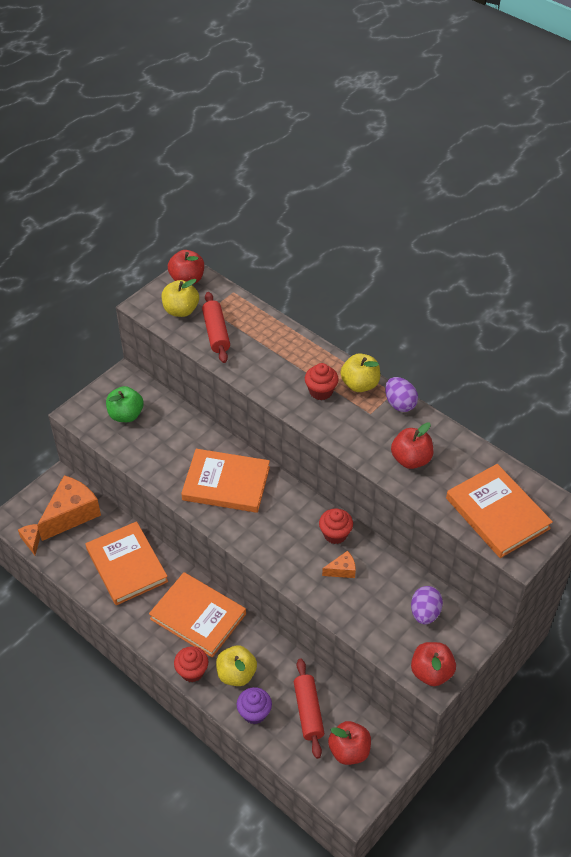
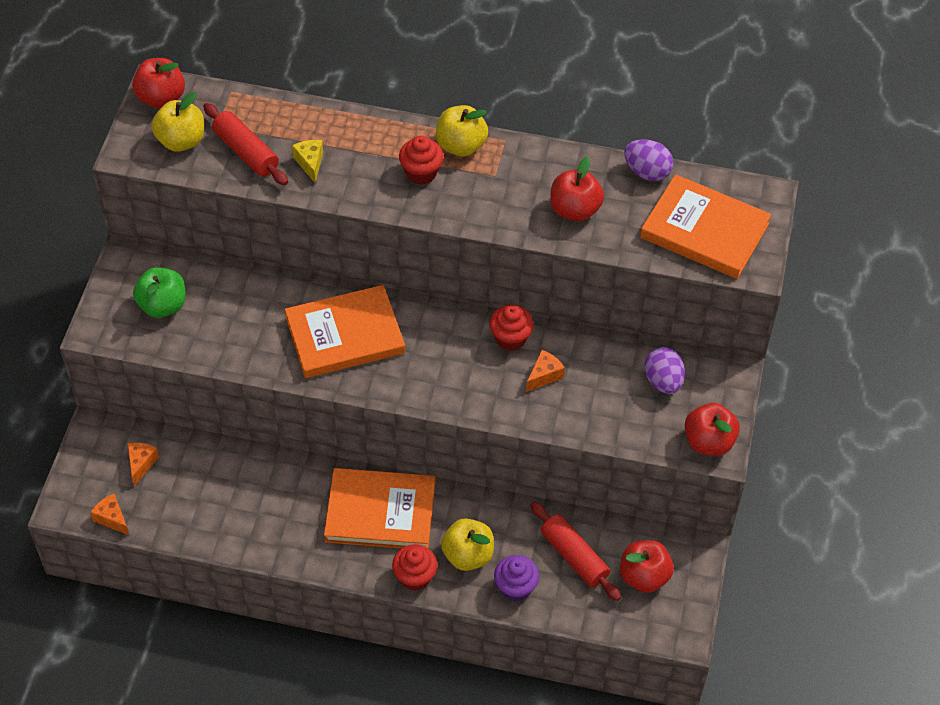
camera: 30 degrees left, 5 degrees up
orange cheese [37,475,101,541] -> orange cheese [128,443,159,486], size x0.46
orange book [86,521,168,605] -> none
purple egg [385,377,418,412] -> purple egg moved to [624,139,673,181]
none -> yellow cheese [292,140,323,184]

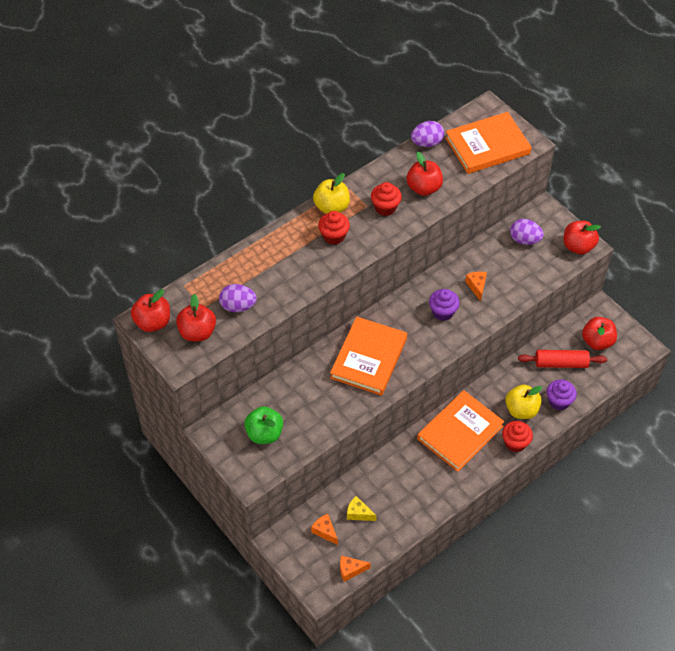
camera: 50 degrees left, 0 degrees up
yellow apple [151,92,204,152] -> red apple [176,294,216,341]
red rolling pin [203,103,288,185] -> purple egg [219,284,257,312]
yellow cheese [292,140,323,184] -> yellow cheese moved to [347,496,377,521]
red cupcake [489,305,534,351] -> red cupcake moved to [371,182,402,216]
none -> purple cupcake [429,289,460,321]

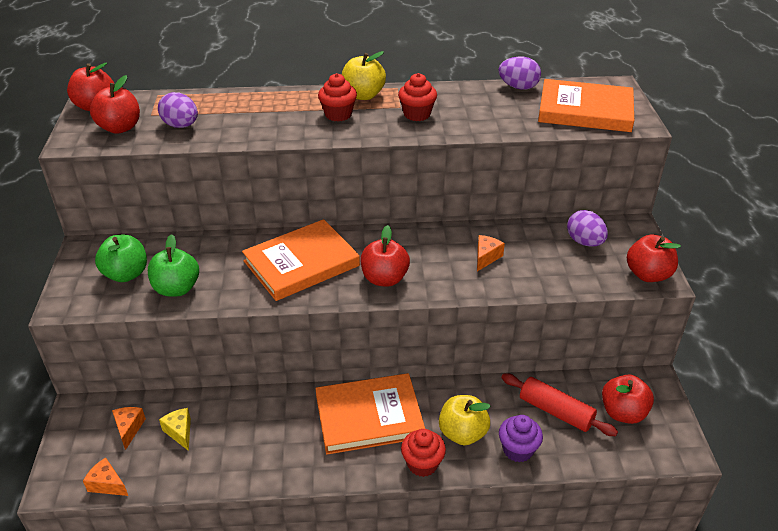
camera: 35 degrees right, 15 degrees down
red apple [407,152,443,196] -> red apple moved to [361,225,410,287]
purple cupcake [429,289,460,321] -> none
none -> green apple [148,234,199,297]

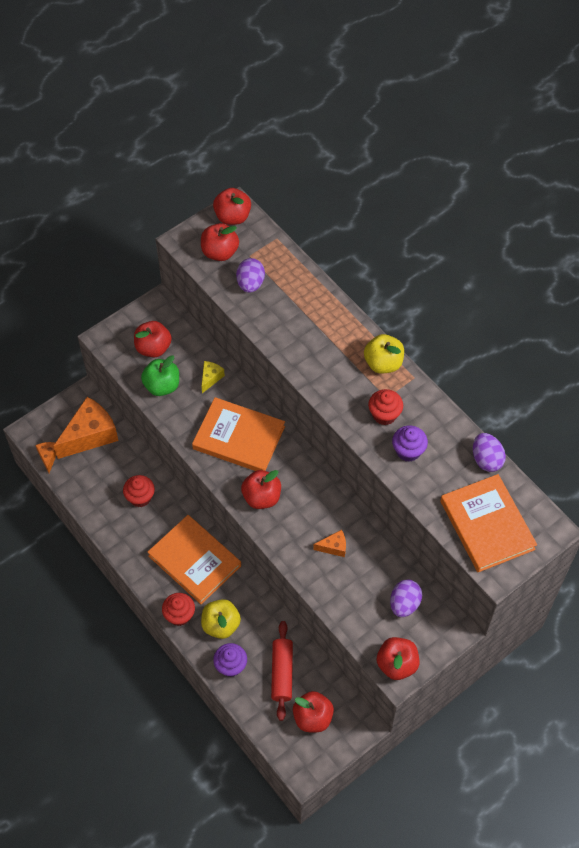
camera: 55 degrees right, 20 degrees up
green apple [95,235,147,282] -> red apple [134,321,172,357]
orange cheese [112,407,146,450] -> orange cheese [54,397,119,459], size x2.17
yellow cheese [159,408,191,451] -> yellow cheese moved to [201,361,225,393]
red cupcake [318,73,357,121] -> red cupcake moved to [123,475,155,507]
none -> purple cupcake [392,425,428,462]

